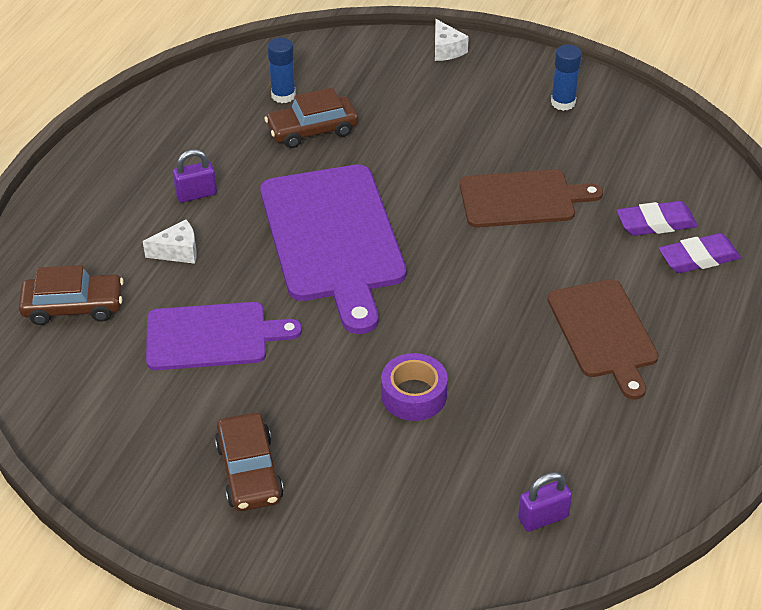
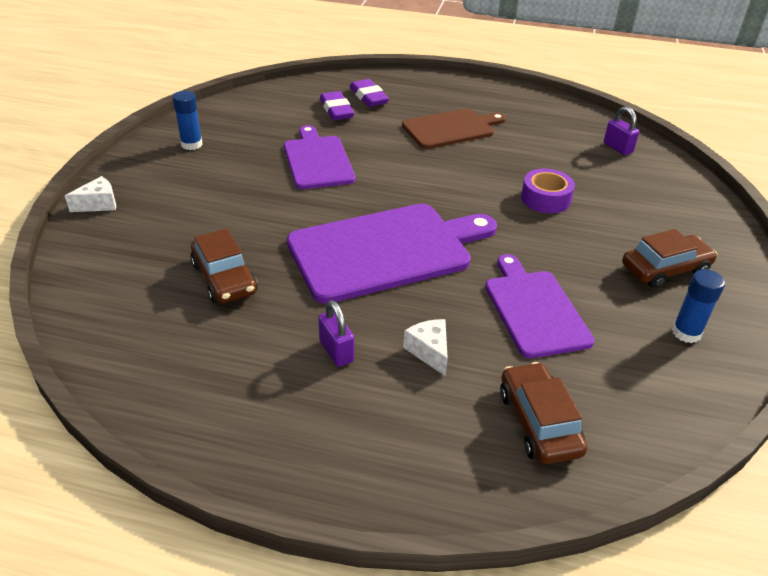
camera: 100 degrees left, 5 degrees down
blue glue stick [267,38,296,103] -> blue glue stick moved to [672,269,725,343]
brown cutting board [460,169,603,228] -> purple cutting board [284,125,355,189]

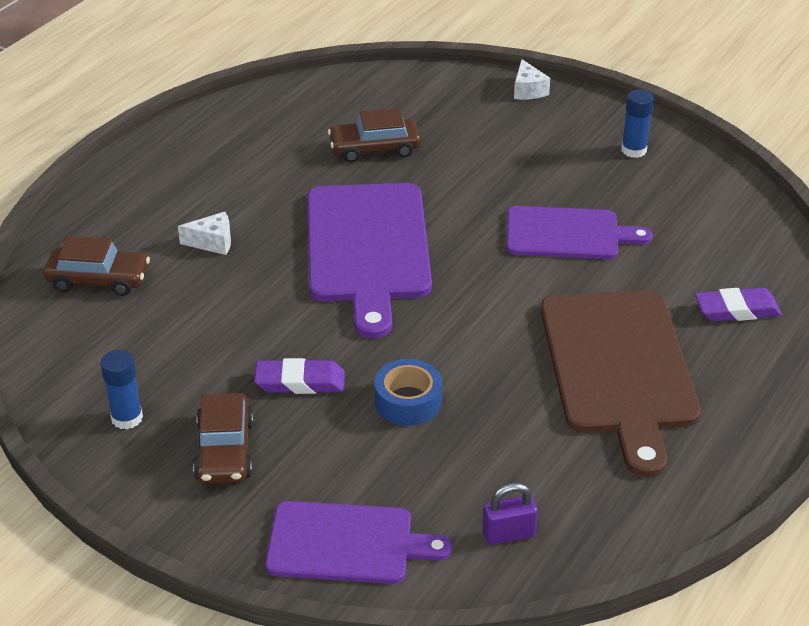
camera: 110 degrees right, 0 degrees up
purple padlock [318,300,354,367] -> none
purple eraser [320,91,354,120] -> purple eraser moved to [254,358,345,394]
brown cutting board [402,108,506,149] -> brown cutting board [541,290,701,478], size x1.59
purple cutting board [485,254,595,358] -> purple cutting board moved to [265,501,452,584]
purple tape [521,169,575,213] -> blue tape [374,359,442,426]

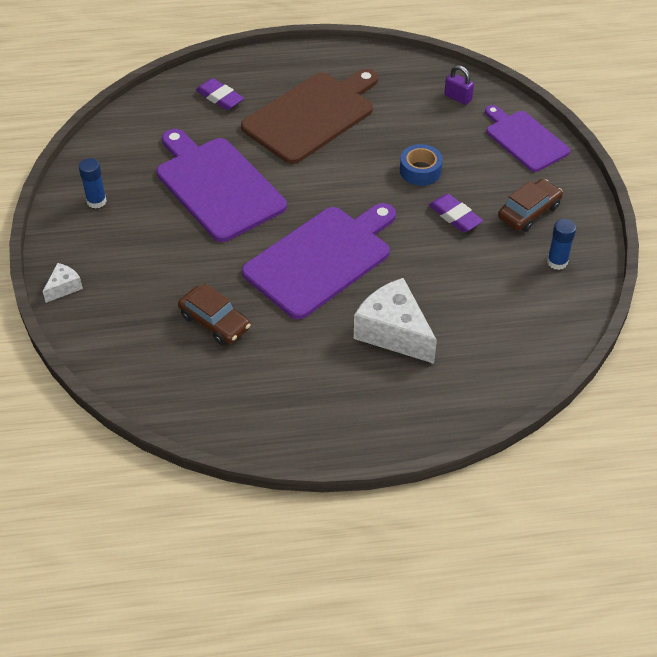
camera: 130 degrees left, 10 degrees up
brown car [44,236,150,296] -> none
white cheese [178,212,231,255] -> white cheese [354,278,437,364], size x2.10
purple cutting board [506,206,653,259] -> purple cutting board [156,129,287,242], size x1.59

